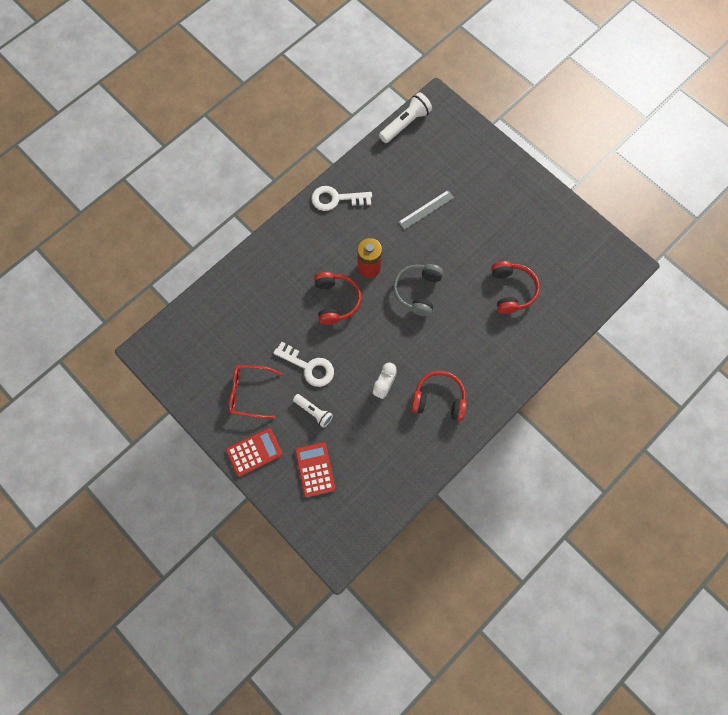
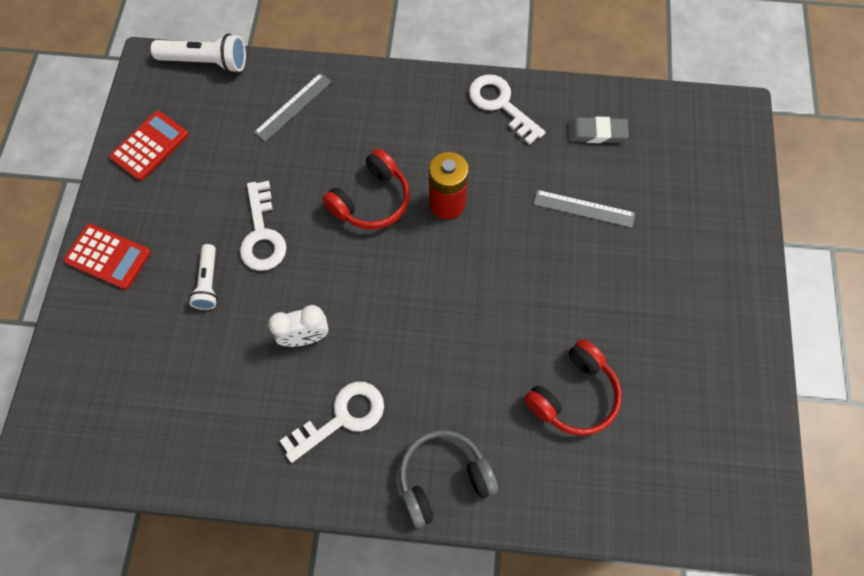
camera: 50 degrees right, 5 degrees down
red glasses [229,365,282,419] -> none
red calculator [295,442,335,497] -> red calculator moved to [109,111,189,181]
white flashlight [379,92,432,143] -> white flashlight moved to [151,33,246,73]
grey headphones [393,264,443,317] -> grey headphones moved to [399,430,498,528]
red headphones [411,371,467,421] -> white key [280,382,384,463]
none -> grey ruler [254,73,332,142]
none -> grey eraser [567,117,629,143]

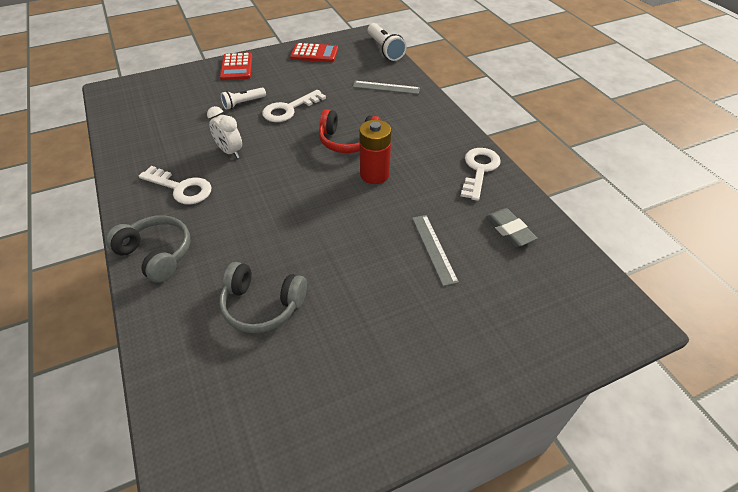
camera: 60 degrees right, 20 degrees down
red headphones [524,340,622,436] -> grey headphones [219,262,307,333]

